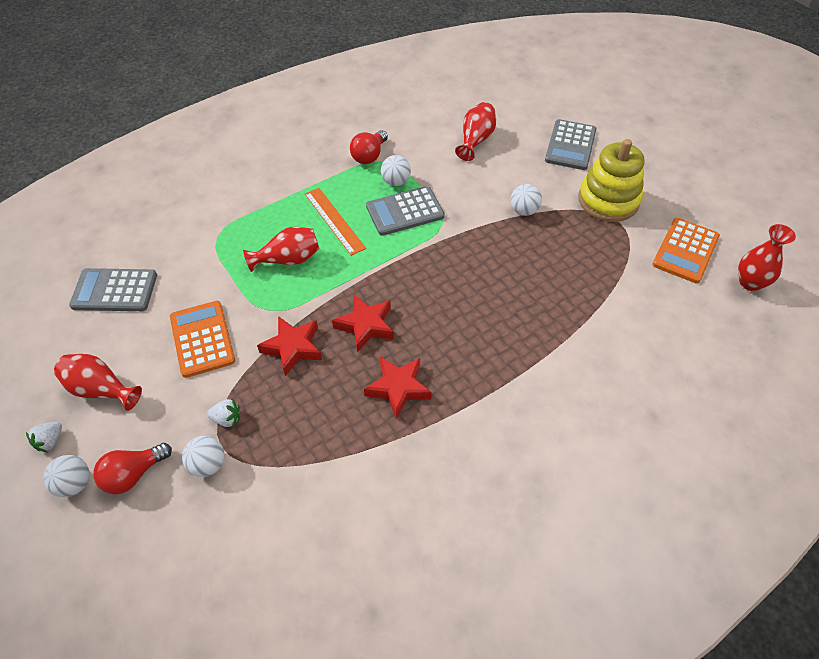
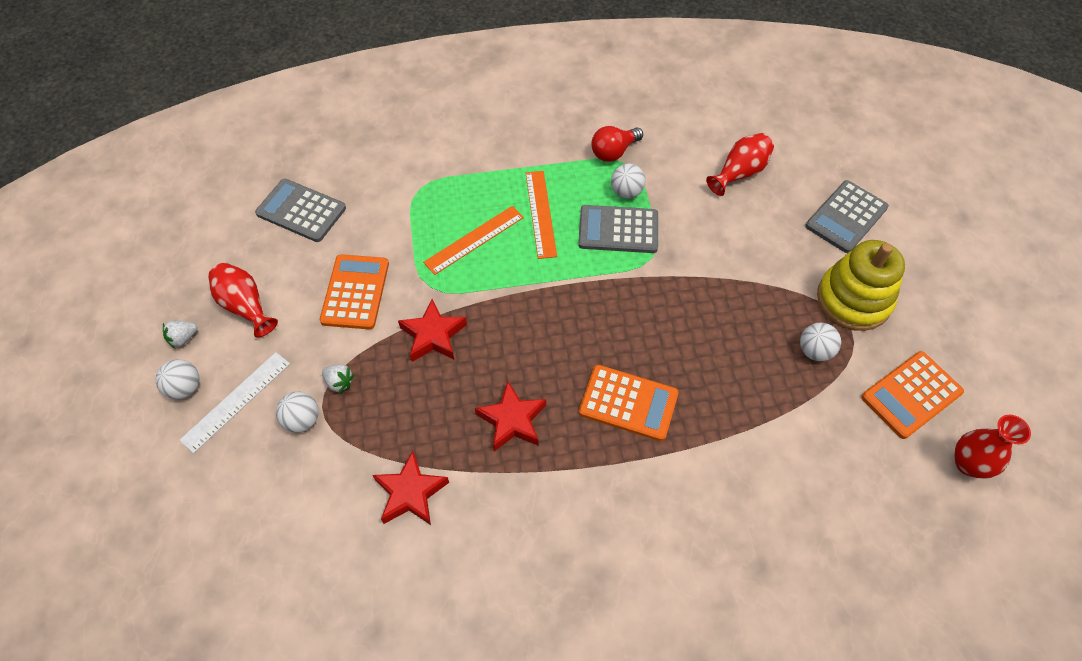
camera: 25 degrees right, 5 degrees up
red light bulb [93,443,172,494] -> white ruler [179,352,290,453]
red vase [243,227,319,272] -> orange ruler [423,206,524,275]
red star [332,294,394,353] -> red star moved to [372,451,449,525]
white ball [510,184,542,216] -> white ball moved to [800,323,841,361]
none -> orange calculator [579,365,679,441]

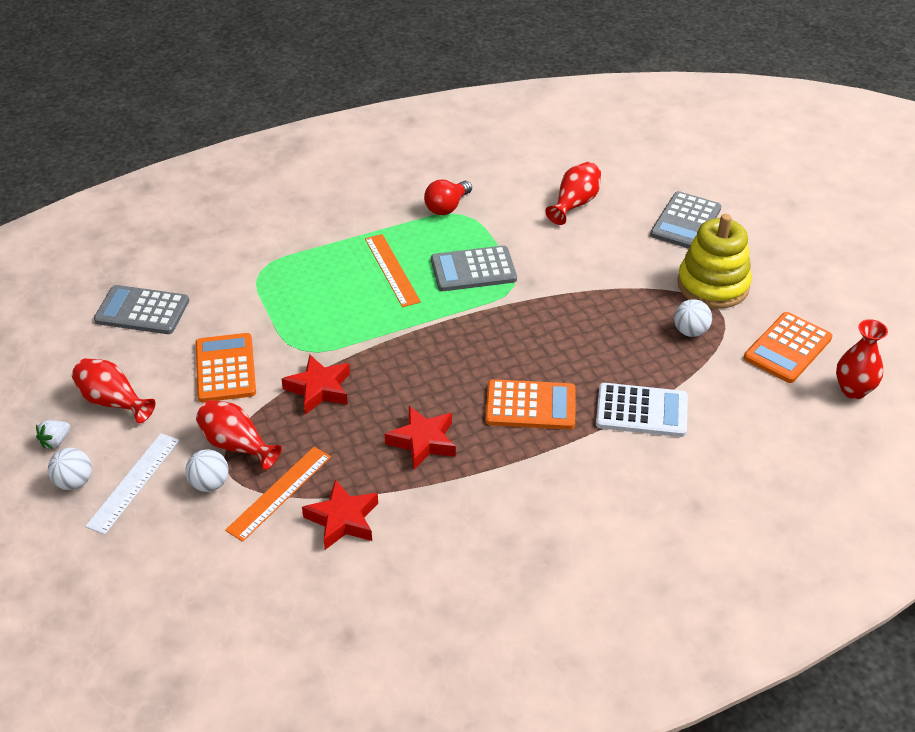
camera: 15 degrees left, 15 degrees down
white strawberry [322,364,354,393] -> red vase [196,400,282,470]
orange ruler [423,206,524,275] -> orange ruler moved to [225,447,331,542]
white ball [611,164,645,198] -> none
none -> white calculator [596,383,688,437]

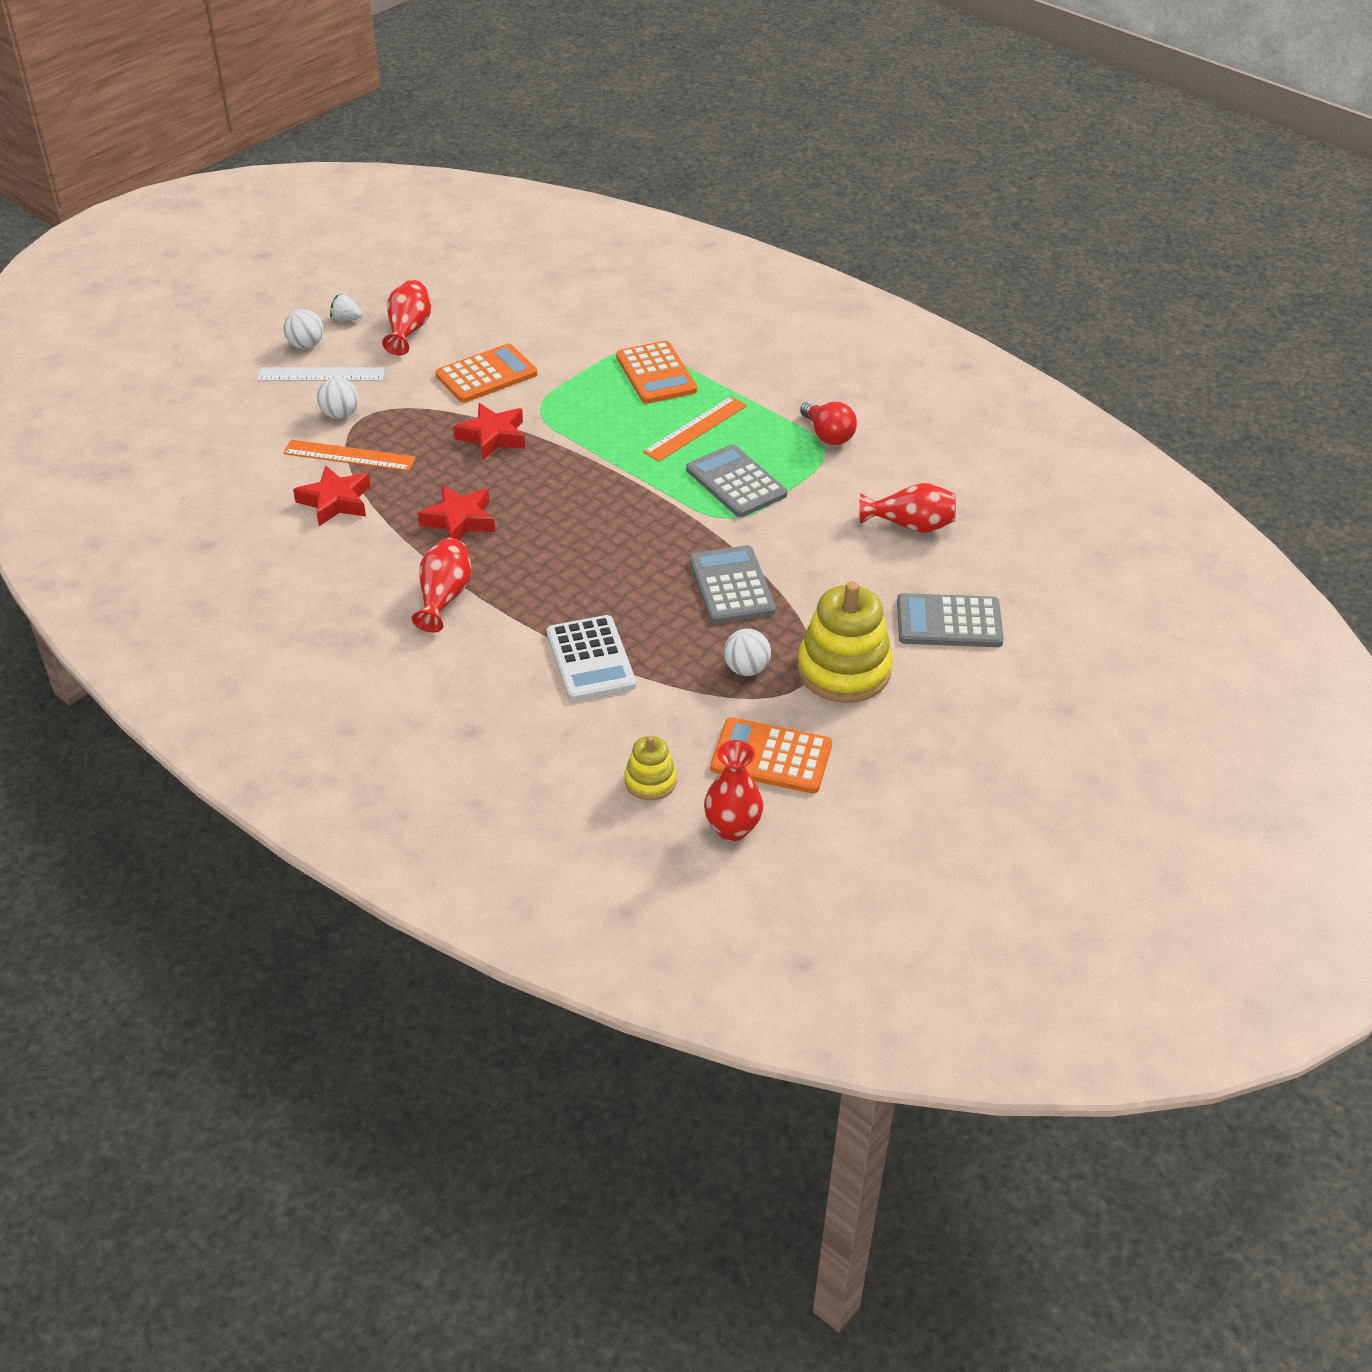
camera: 65 degrees right, 0 degrees up
grey calculator [94,285,189,334] -> grey calculator moved to [690,545,776,624]
red vase [196,400,282,470] -> red vase moved to [411,538,472,632]
red light bulb [424,180,472,215] -> red light bulb turned 135 degrees counterclockwise [800,401,857,445]
orange calculator [485,379,576,430] -> orange calculator moved to [616,341,697,404]
none -> yellow stacking toy [625,736,677,800]

